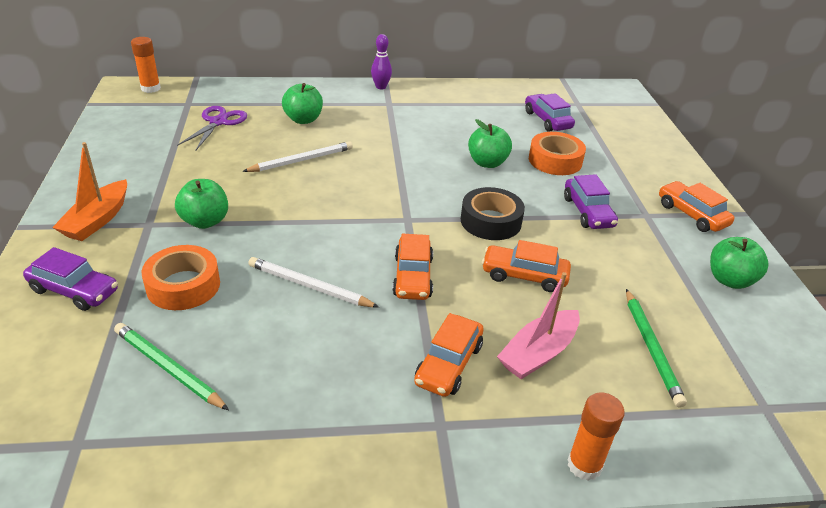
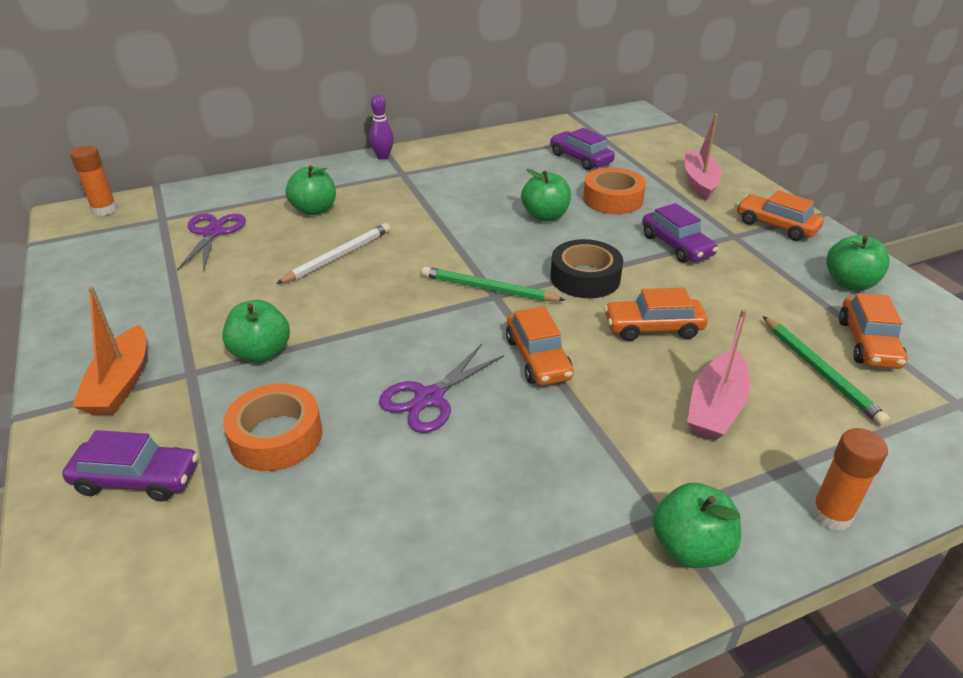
camera: 15 degrees left, 0 degrees up
green pencil [114,323,229,410] -> green pencil moved to [422,267,565,301]
white pencil [249,257,379,308] -> purple scissors [379,344,504,433]
orange car [414,313,484,397] -> orange car moved to [839,293,907,369]
none -> green apple [652,482,741,568]
none -> pink boat [685,114,722,200]

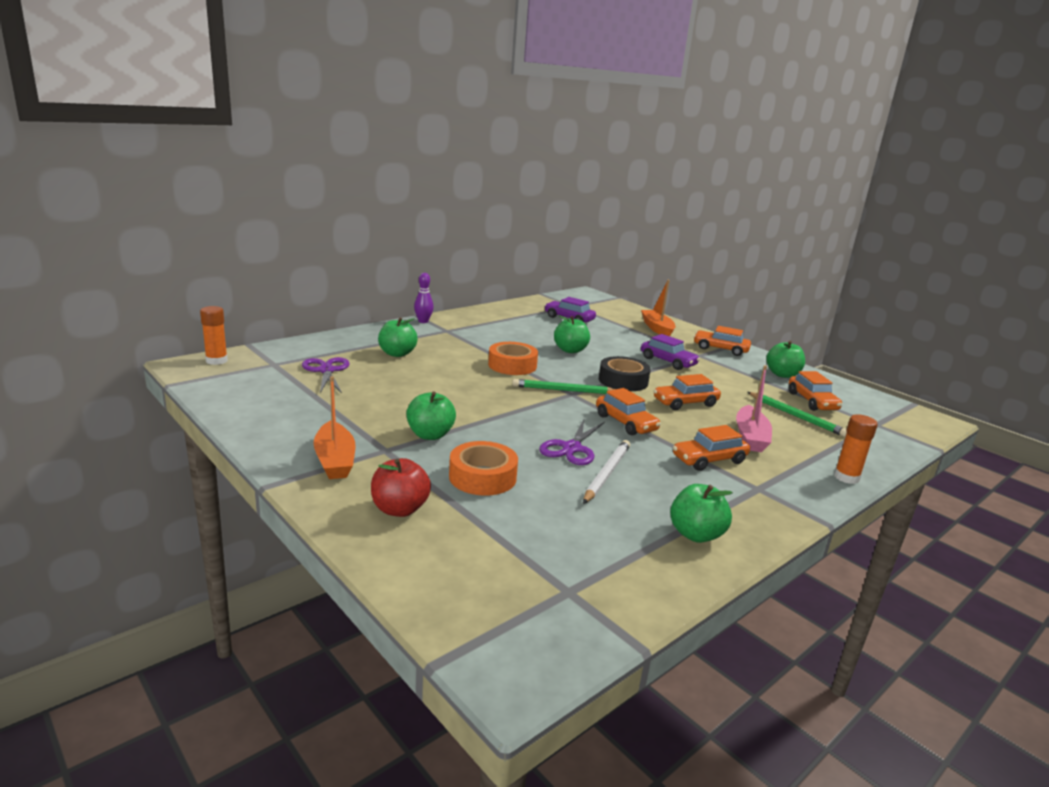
camera: 20 degrees left, 15 degrees down
purple car [62,430,198,501] -> red apple [371,458,431,517]
white pencil [276,223,390,284] -> white pencil moved to [583,440,630,504]
orange tape [583,167,646,214] -> orange tape moved to [488,342,538,375]
green apple [652,482,741,568] -> green apple moved to [670,484,733,543]
pink boat [685,114,722,200] -> orange boat [641,280,675,336]
none -> orange car [673,425,750,471]

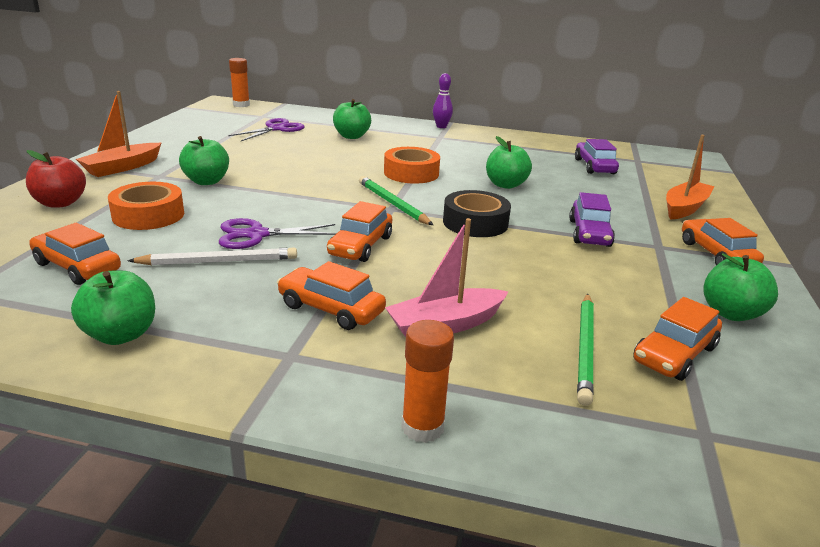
camera: 55 degrees right, 5 degrees up
orange car [653,374,721,410] -> orange car moved to [29,222,121,285]

